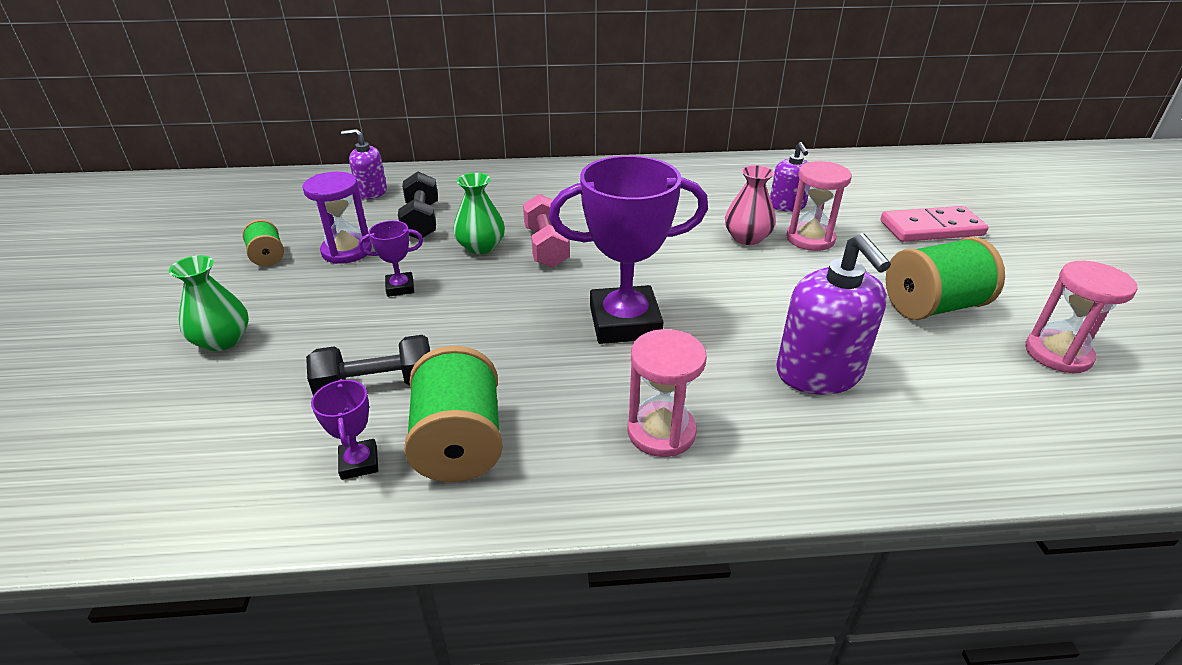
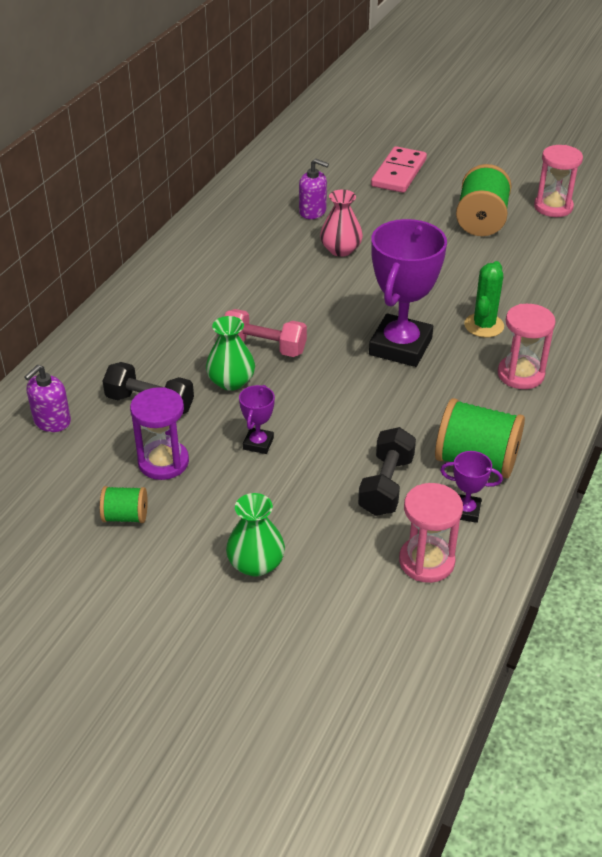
camera: 60 degrees left, 5 degrees up
purple soap dispenser [776,233,891,395] -> none
pink hourglass [786,161,852,251] -> pink hourglass moved to [399,483,463,583]
none -> green cactus [464,261,504,337]

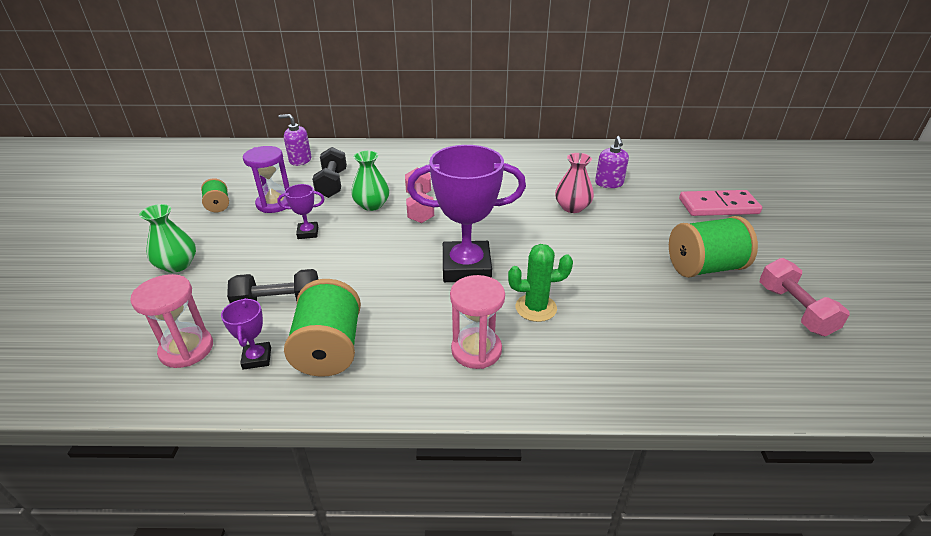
camera: 65 degrees right, 5 degrees down
pink hourglass [534,145,583,217] -> pink dumbbell [760,258,849,337]

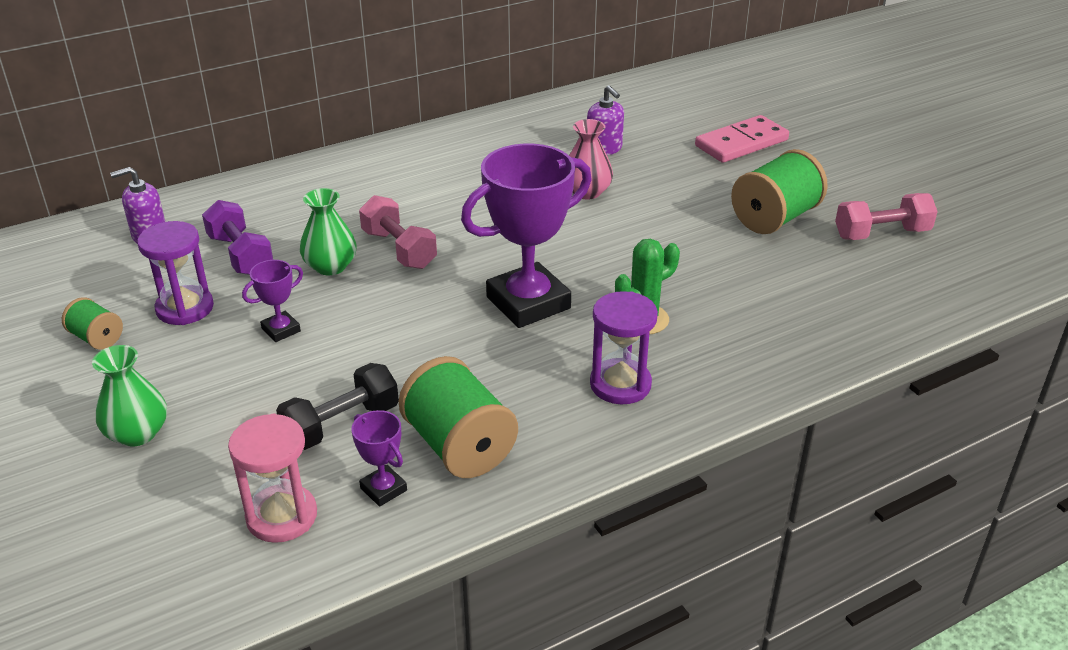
camera: 30 degrees left, 0 degrees up
black dumbbell [312,147,347,198] -> purple dumbbell [202,200,273,275]
pink hourglass [450,275,505,369] -> purple hourglass [590,291,658,404]
pink dumbbell [760,258,849,337] -> pink dumbbell turned 60 degrees counterclockwise [835,193,938,240]

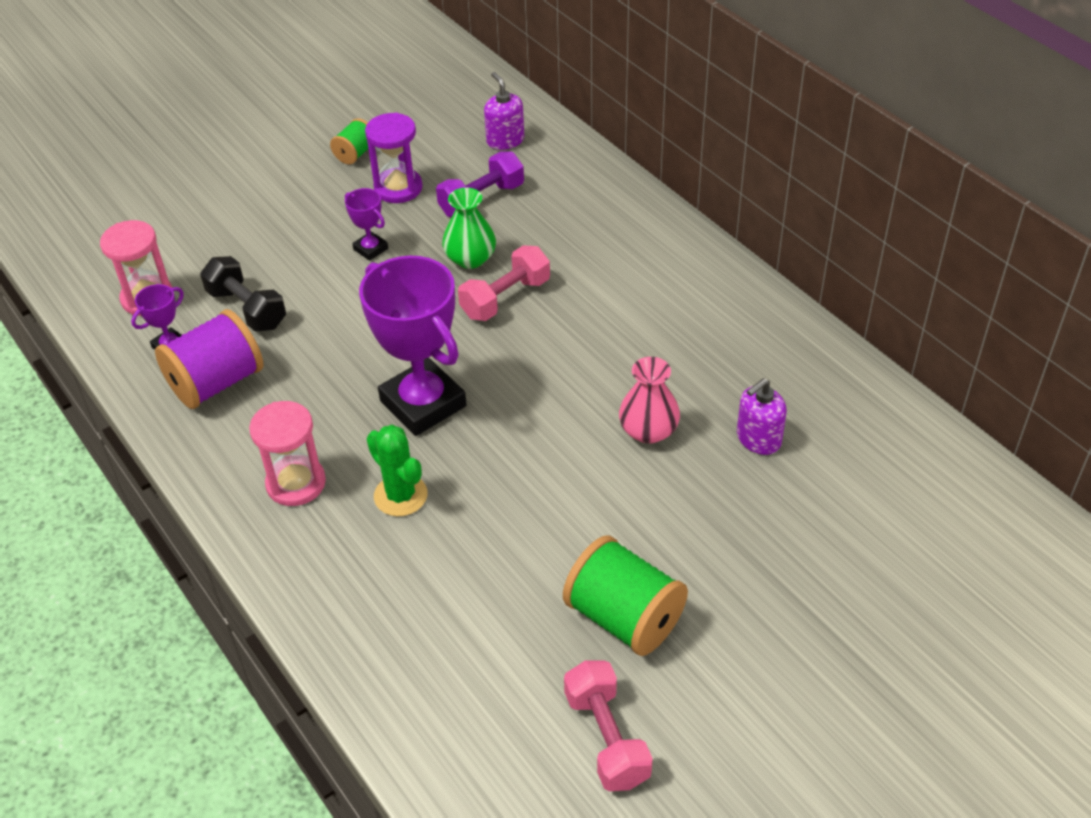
camera: 85 degrees right, 10 degrees up
green vase [92,345,167,446] -> none
green spool [399,356,518,478] -> purple spool [155,309,264,409]
purple hourglass [590,291,658,404] -> pink hourglass [249,401,326,506]
pink domino [695,115,789,163] -> none

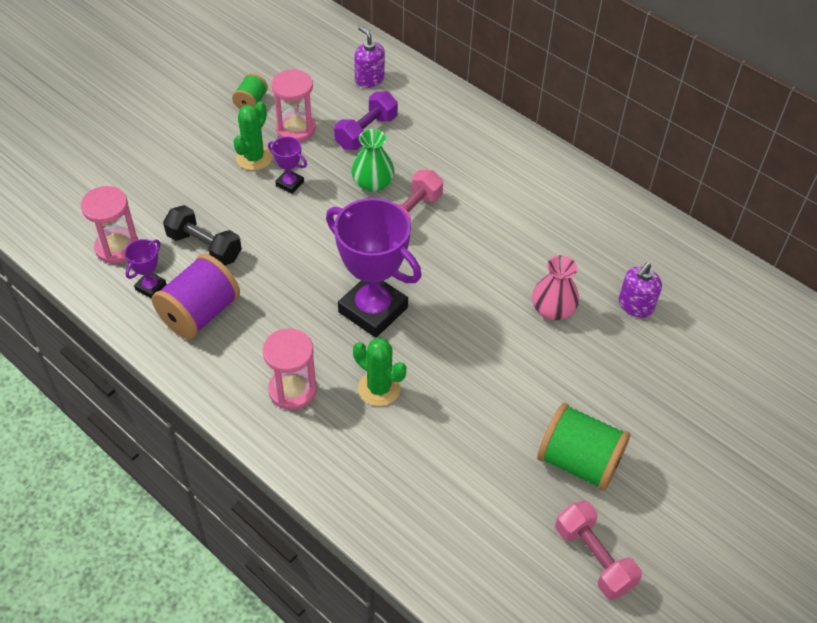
camera: 15 degrees left, 5 degrees up
purple hourglass [365,113,423,203] -> pink hourglass [272,69,316,142]
none -> green cactus [233,101,272,170]

